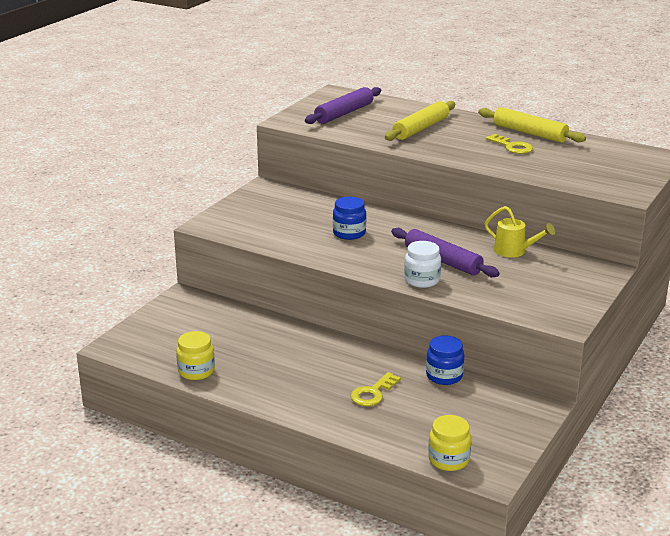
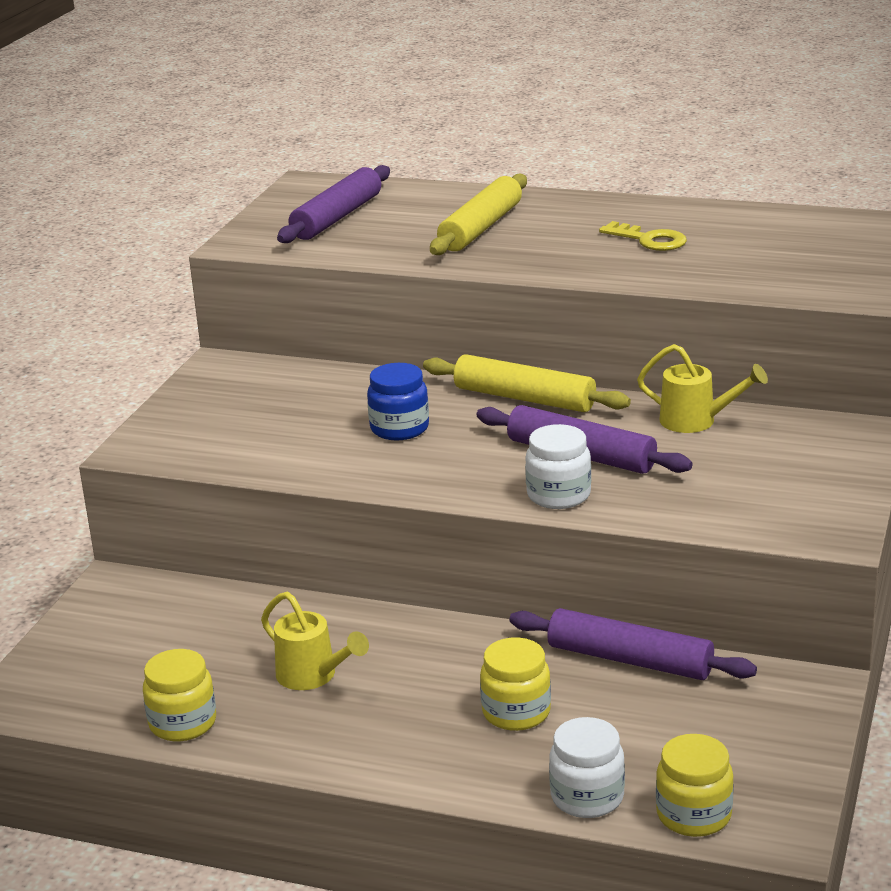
camera: 10 degrees left, 0 degrees up
yellow key [350,372,401,406] -> yellow jar [480,637,551,731]
blue jar [426,335,464,385] -> purple rolling pin [509,608,757,680]
yellow rolling pin [478,107,586,143] -> yellow rolling pin moved to [423,354,631,412]
none -> yellow watering can [261,592,369,690]
none -> white jar [549,717,625,818]

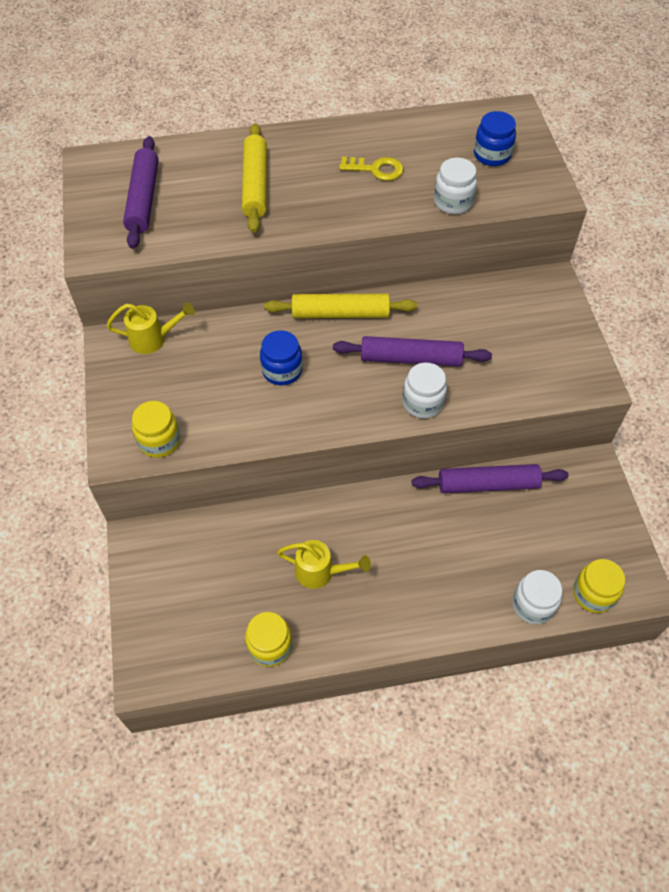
camera: 30 degrees left, 30 degrees up
yellow jar [480,637,551,731] -> yellow jar moved to [132,401,180,458]
yellow watering can [637,344,768,433] -> yellow watering can moved to [106,302,195,354]
none -> white jar [434,158,477,214]
none -> blue jar [474,111,516,166]

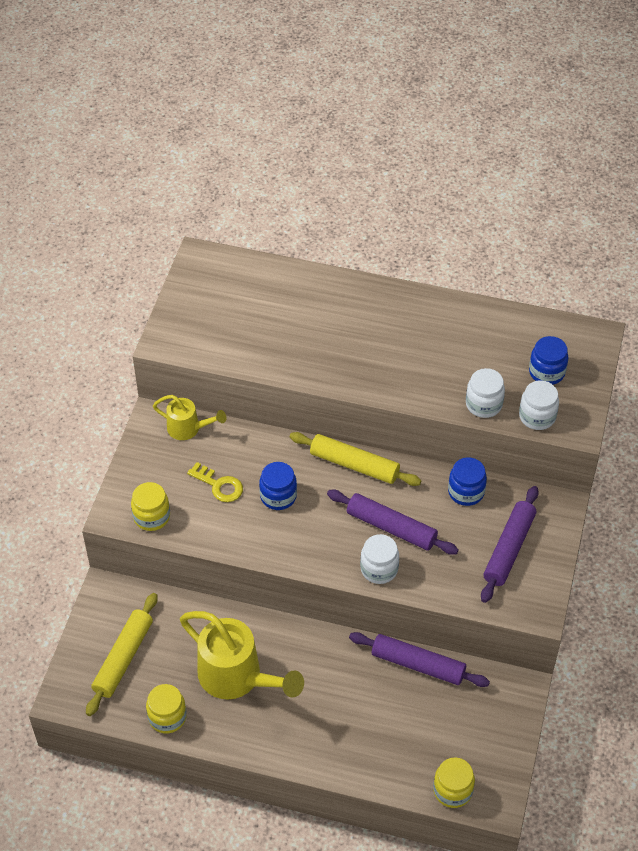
camera: 25 degrees right, 5 degrees down
purple rolling pin [123,136,159,249] -> purple rolling pin moved to [481,486,539,603]
yellow rolling pin [242,123,267,233] -> yellow rolling pin moved to [86,593,157,716]
yellow watering can [277,540,371,589] -> yellow watering can [180,611,304,699], size x1.82
yellow key [339,157,404,181] -> yellow key moved to [187,462,243,502]
white jar [512,570,562,624] -> white jar moved to [519,380,559,430]
none -> blue jar [448,457,487,506]

